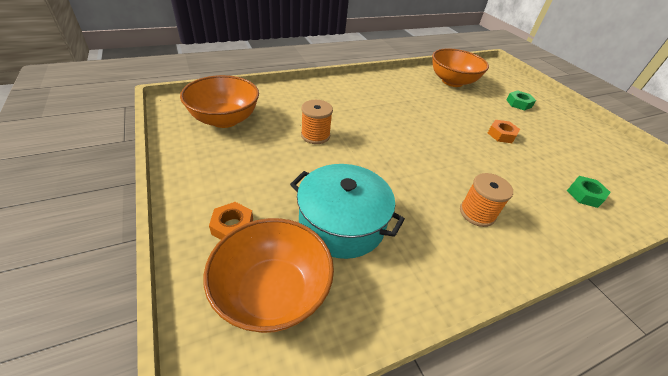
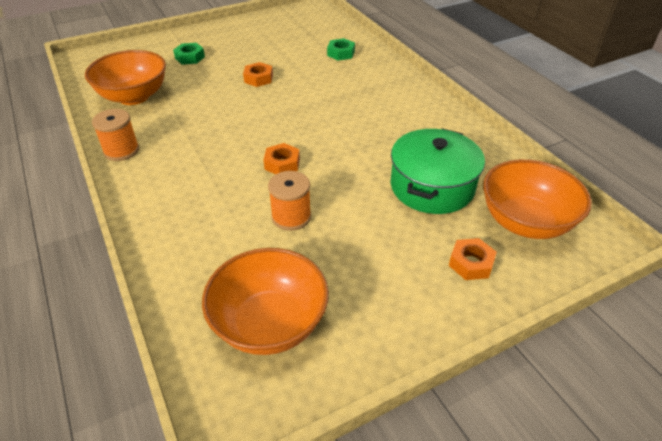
camera: 90 degrees left, 0 degrees up
turquoise pot [290,164,405,259] -> green pot [390,128,485,214]
orange spool [460,173,513,227] -> orange spool moved to [92,109,139,161]
none -> orange nut [264,143,300,174]

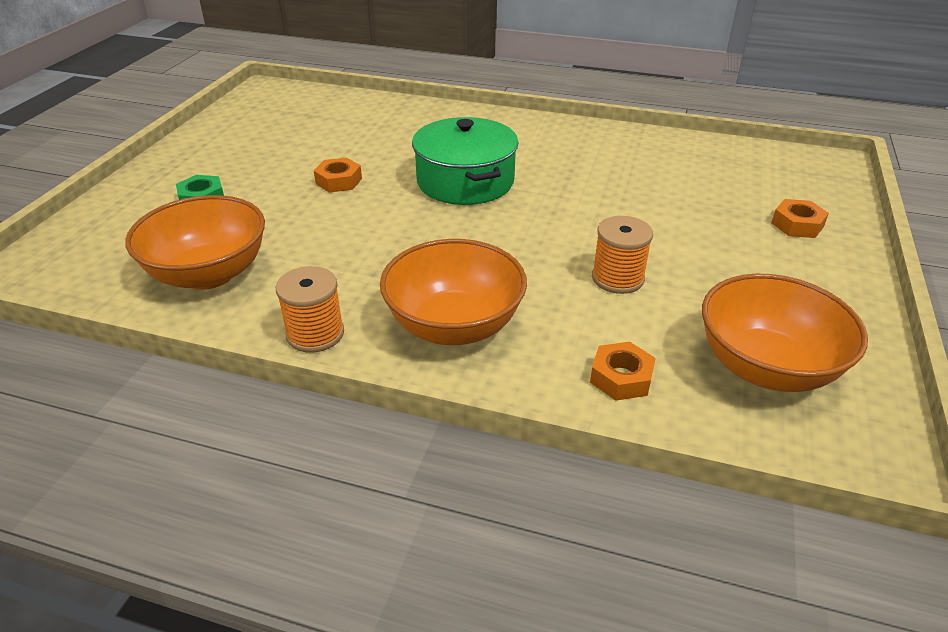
camera: 45 degrees left, 5 degrees down
orange nut [264,143,300,174] -> orange nut moved to [590,342,656,401]
green nut [327,38,355,61] -> none
green pot [390,128,485,214] -> green pot moved to [412,117,518,205]
orange bowl [483,159,592,239] -> orange bowl moved to [380,239,527,345]

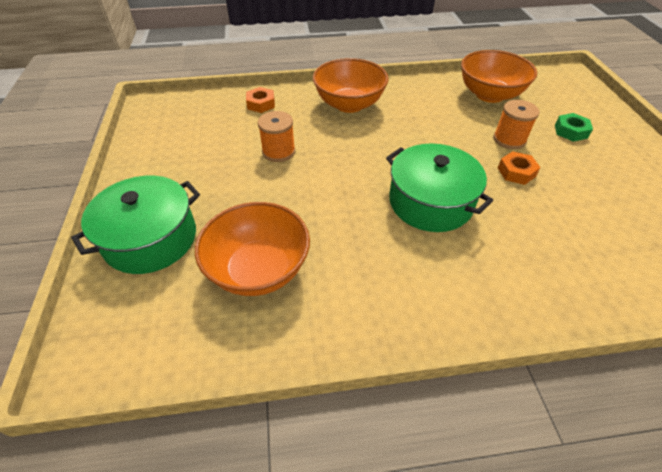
camera: 155 degrees right, 10 degrees up
orange spool [276,266,344,353] -> orange spool moved to [493,100,539,149]
orange bowl [702,274,868,392] -> orange bowl moved to [195,202,310,296]
orange nut [772,199,829,238] -> green pot [71,176,200,274]

